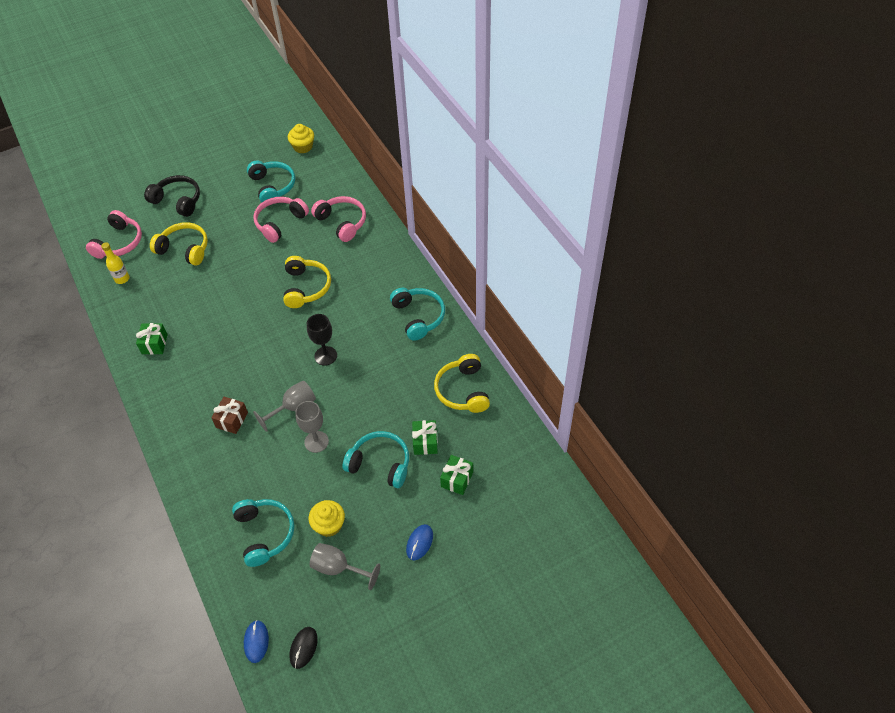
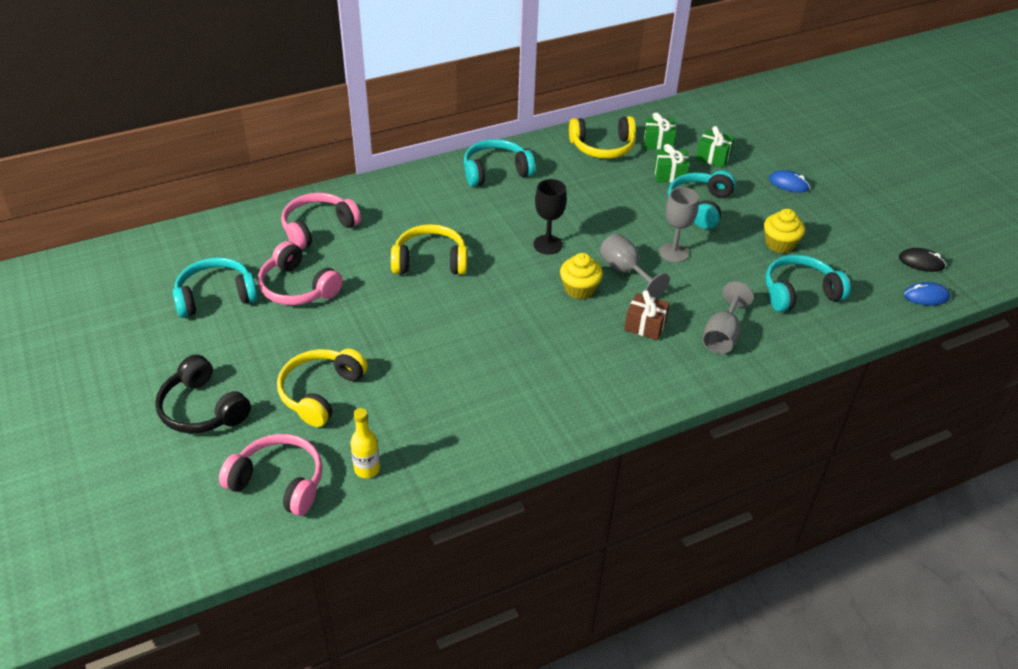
camera: 90 degrees left, 10 degrees down
green gift [136,323,168,355] -> green gift moved to [644,112,676,150]
black headphones [144,175,200,217] -> black headphones turned 75 degrees counterclockwise [155,355,251,434]
yellow cupcake [288,124,314,153] -> yellow cupcake moved to [560,253,603,299]
grey goblet [310,543,380,590] -> grey goblet moved to [702,281,754,354]

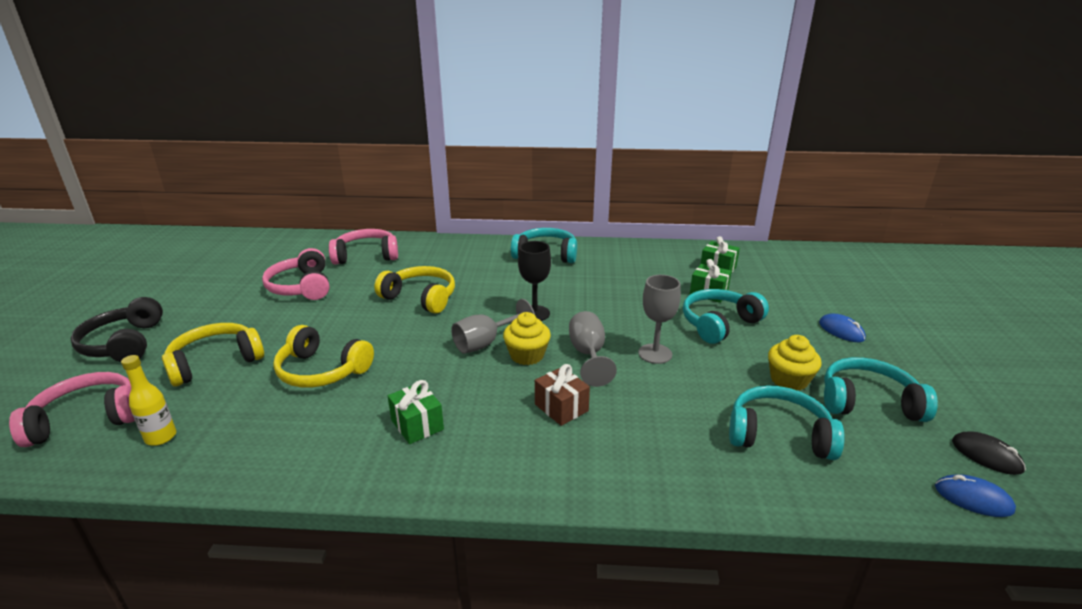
camera: 30 degrees right, 15 degrees down
turquoise headphones [173,257,258,318] -> turquoise headphones moved to [824,357,938,422]
pink headphones [219,434,323,516] -> pink headphones turned 75 degrees counterclockwise [9,372,135,447]
yellow headphones [569,116,636,159] -> yellow headphones moved to [273,325,374,388]
green gift [696,126,735,168] -> green gift moved to [388,380,444,444]
grey goblet [702,281,754,354] -> grey goblet moved to [451,299,535,354]

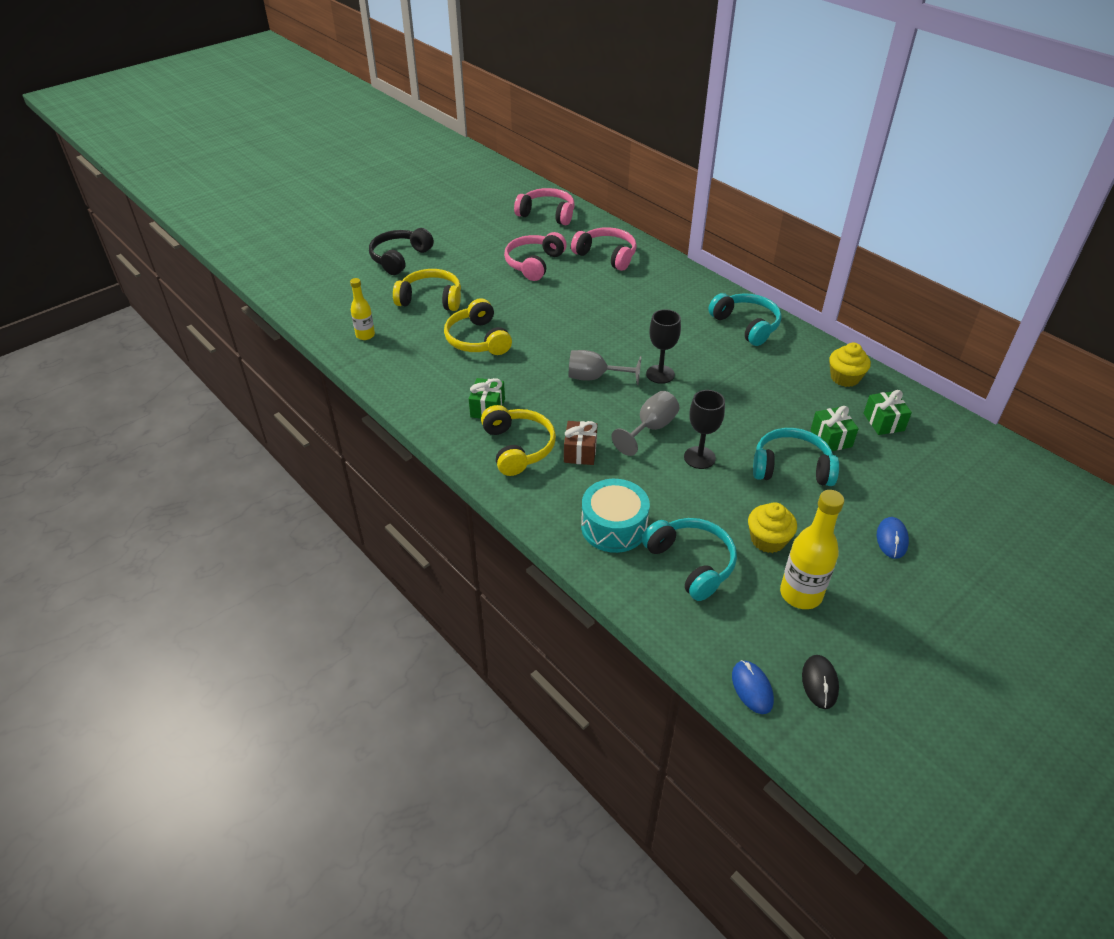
camera: 45 degrees right, 15 degrees up
pink headphones [9,372,135,447] -> pink headphones moved to [514,188,575,225]
yellow headphones [374,266,455,314] -> yellow headphones moved to [481,405,556,476]
yellow cupcake [503,312,551,365] -> yellow cupcake moved to [829,343,871,387]
grey goblet [638,275,681,364] -> black goblet [684,390,725,469]
turquoise headphones [824,357,938,422] -> yellow bottle [780,490,844,609]
none -> turquoise drum [581,479,650,553]

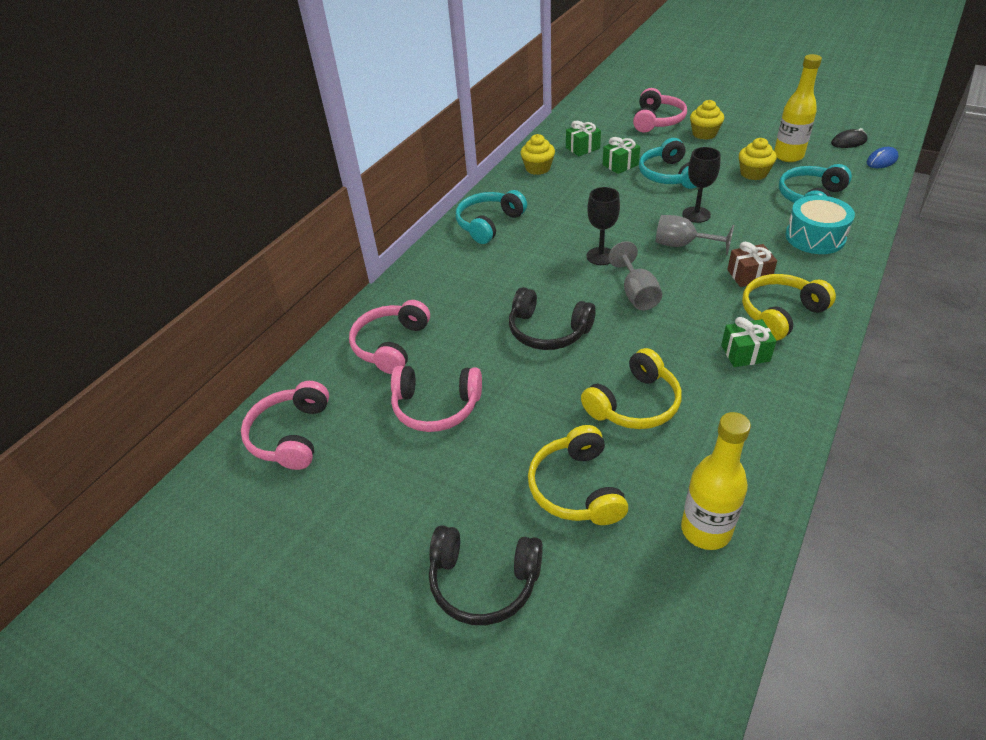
camera: 105 degrees left, 0 degrees up
yellow bottle [350,278,375,340] -> yellow bottle [681,412,751,550], size x1.64
blue mouse [877,517,909,559] -> yellow cupcake [690,100,724,140]
none -> black headphones [509,287,596,350]
none -> pink headphones [633,88,687,132]

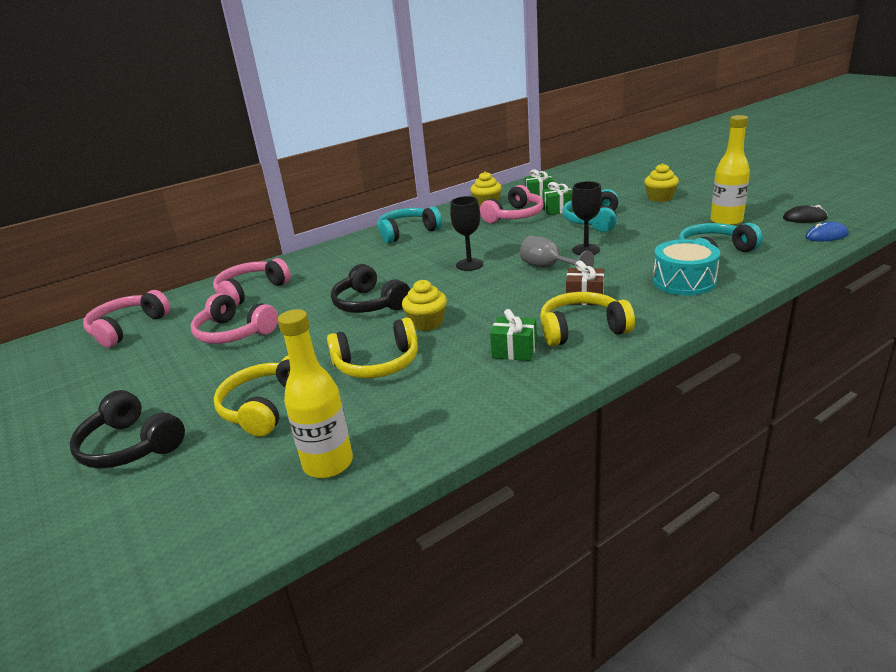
camera: 25 degrees right, 15 degrees down
grey goblet [608,241,662,310] -> none
pink headphones [633,88,687,132] -> pink headphones moved to [480,185,544,223]
yellow cupcake [739,138,777,180] -> yellow cupcake moved to [402,280,447,331]

